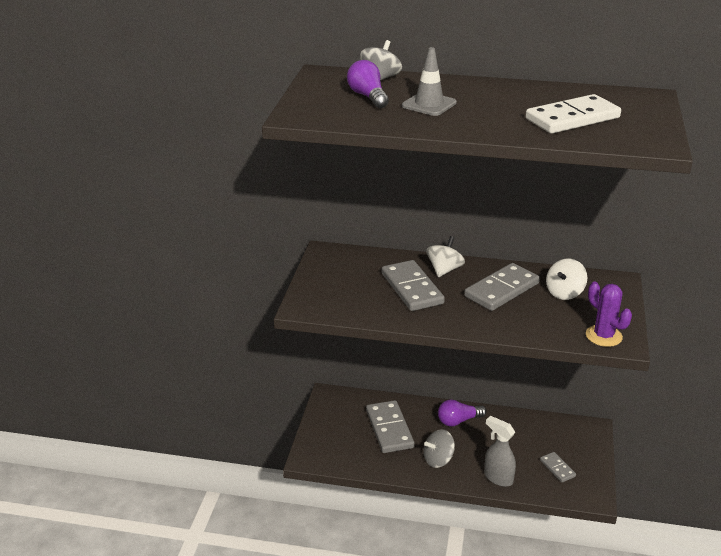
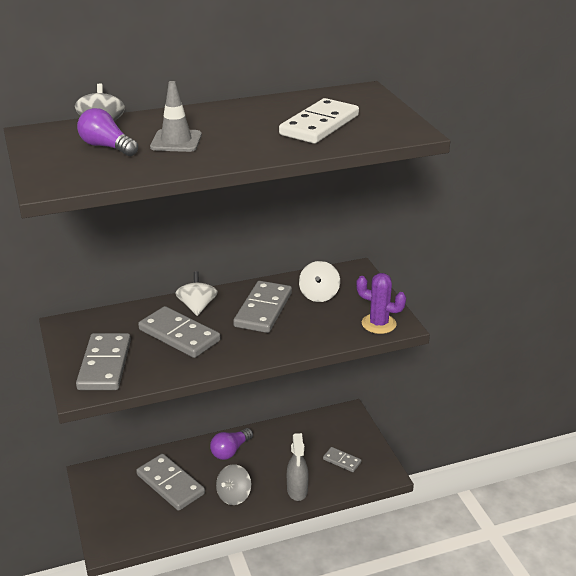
camera: 30 degrees left, 0 degrees up
grey spray bottle [484,416,516,487] -> grey spray bottle turned 105 degrees counterclockwise [287,433,309,501]
none -> grey domino [76,333,131,390]

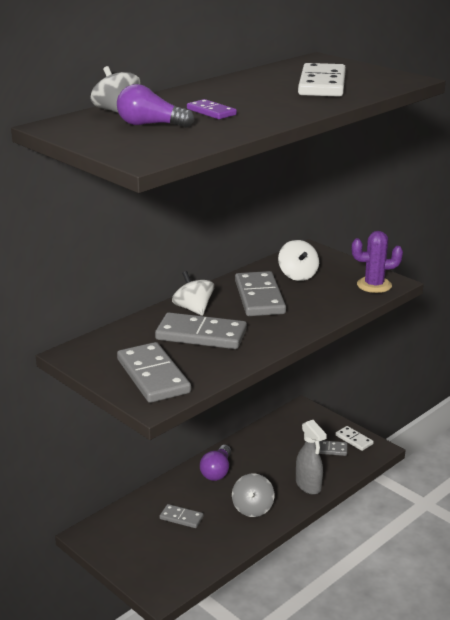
camera: 25 degrees left, 5 degrees down
grey domino [136,454,205,511] -> grey domino [160,504,204,528], size x0.52
grey traffic cone [150,81,202,152] -> purple domino [187,99,237,119]
none -> white domino [336,426,374,451]

